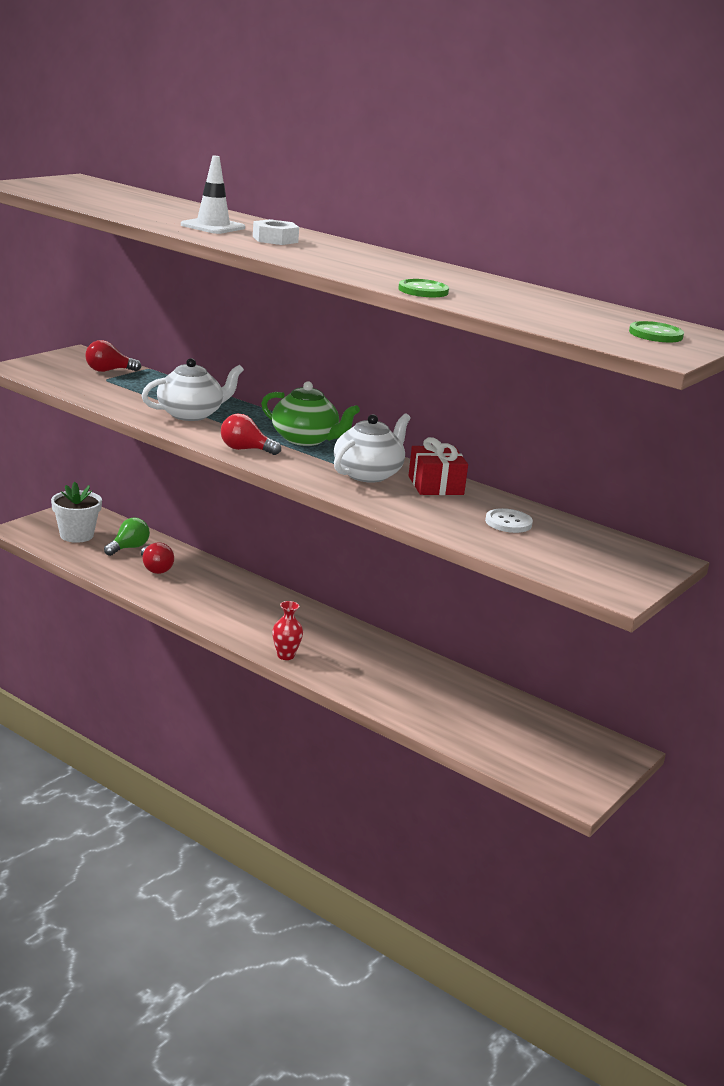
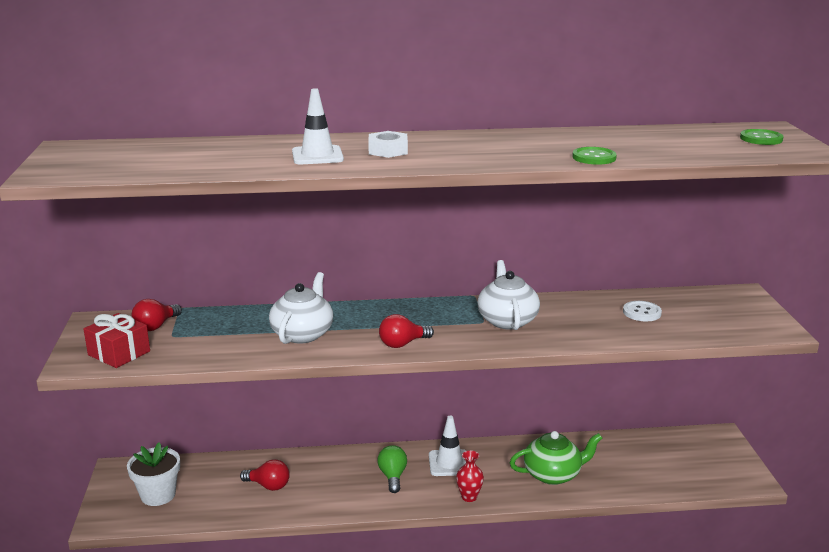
camera: 40 degrees left, 0 degrees up
green light bulb [104,518,150,556] -> green light bulb moved to [378,445,407,493]
green teapot [261,381,360,446] -> green teapot moved to [510,431,602,485]
red gift [408,437,468,495] -> red gift moved to [84,313,150,368]
none -> white traffic cone [429,416,466,476]

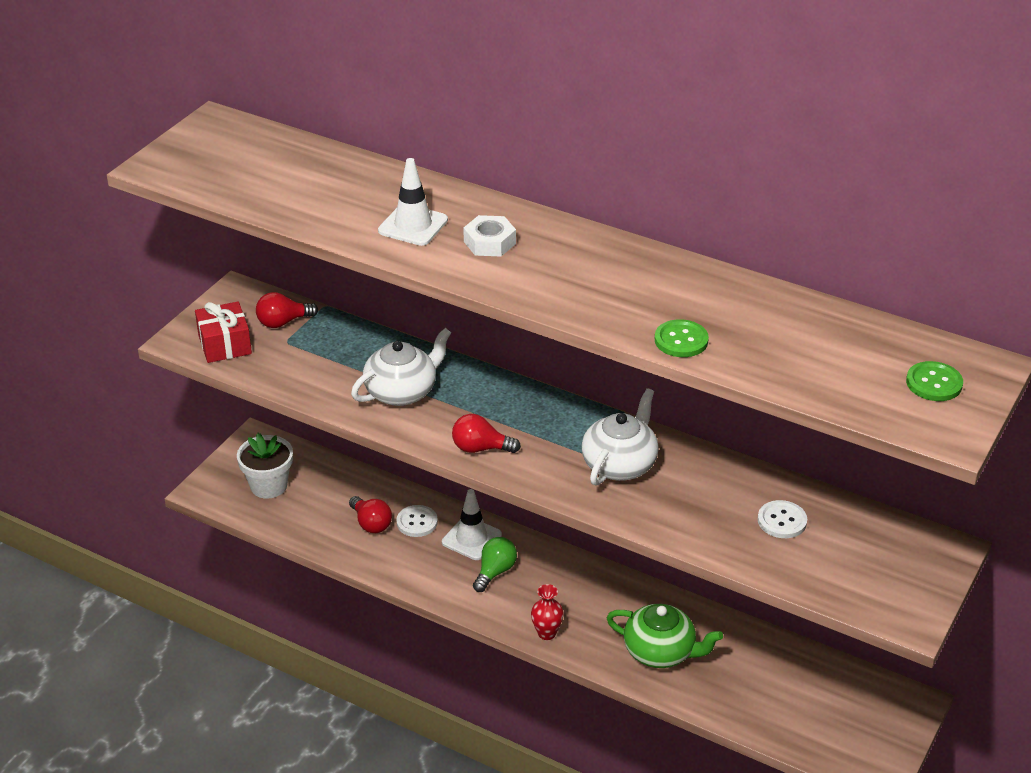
camera: 35 degrees right, 15 degrees up
white traffic cone [429,416,466,476] -> white traffic cone moved to [442,489,502,560]
none -> white button [396,505,438,537]

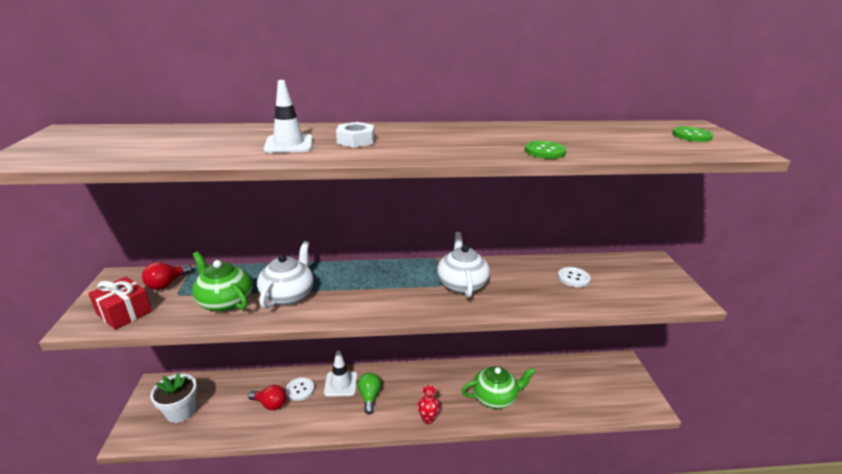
camera: 35 degrees left, 10 degrees down
red light bulb [452,414,521,453] -> none
none -> green teapot [192,252,252,312]

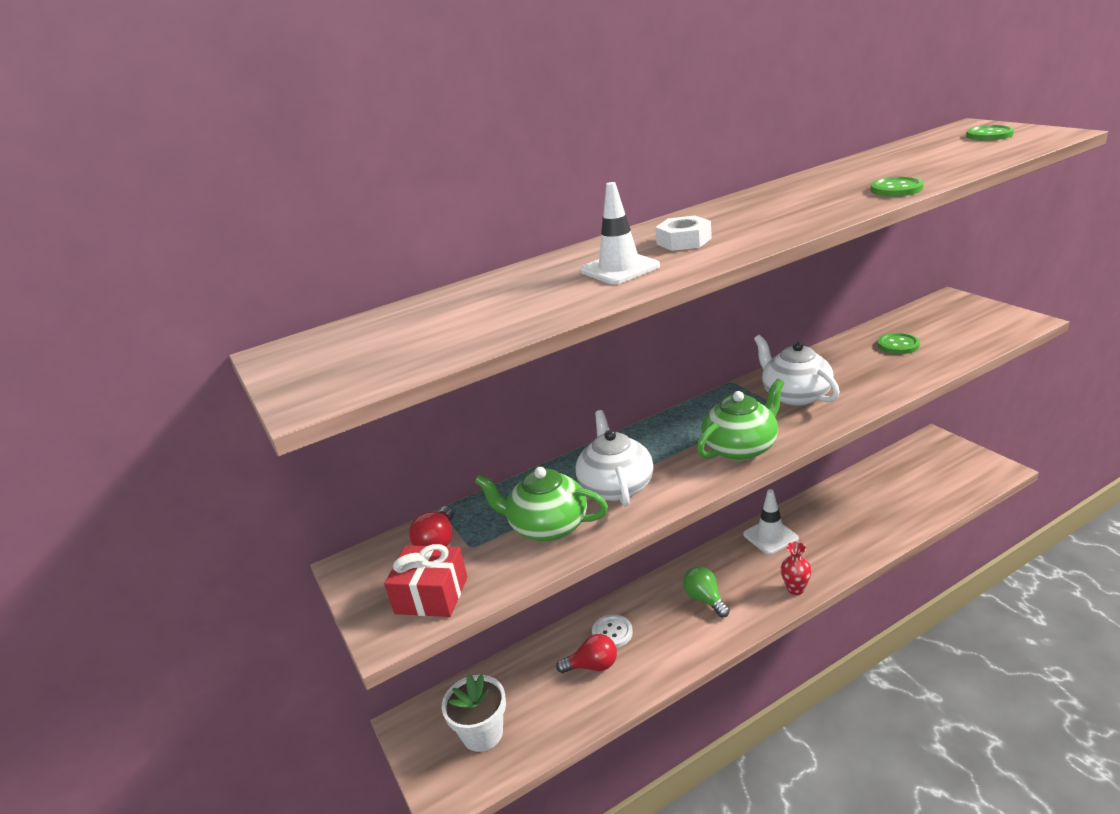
camera: 20 degrees left, 0 degrees up
white traffic cone [324,351,357,397] -> white traffic cone moved to [743,489,799,555]
green teapot [461,366,535,409] -> green teapot moved to [697,379,784,461]
white button [558,267,590,287] -> green button [878,333,920,354]

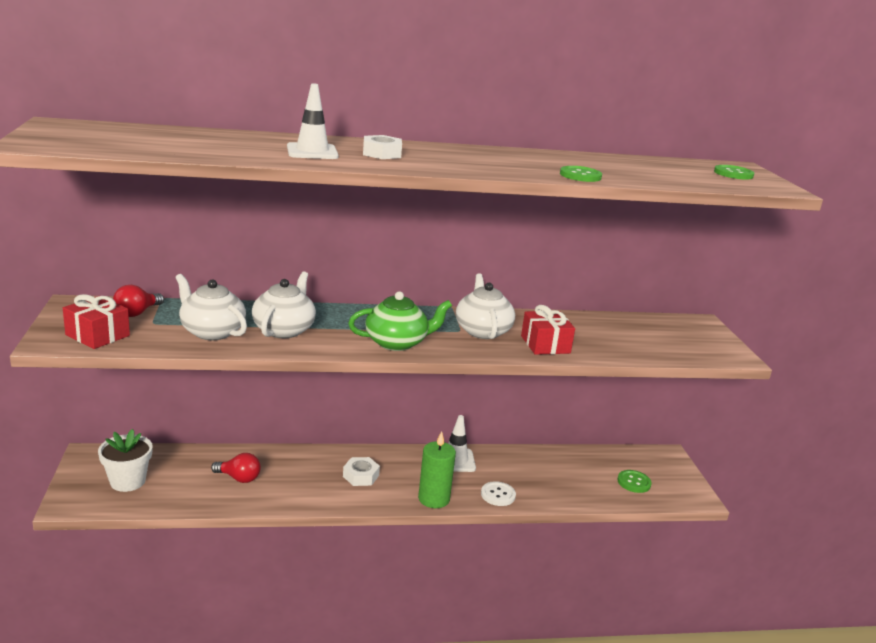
camera: 15 degrees right, 5 degrees down
green teapot [475,467,608,541] -> white teapot [176,274,247,340]
white button [592,615,633,648] -> white button moved to [481,481,516,506]
green light bulb [683,566,730,617] -> white nut [343,457,380,486]
red vase [781,541,812,595] -> green candle [418,431,456,508]
green button [878,333,920,354] -> green button moved to [617,470,652,493]
none -> red gift [521,305,575,355]

